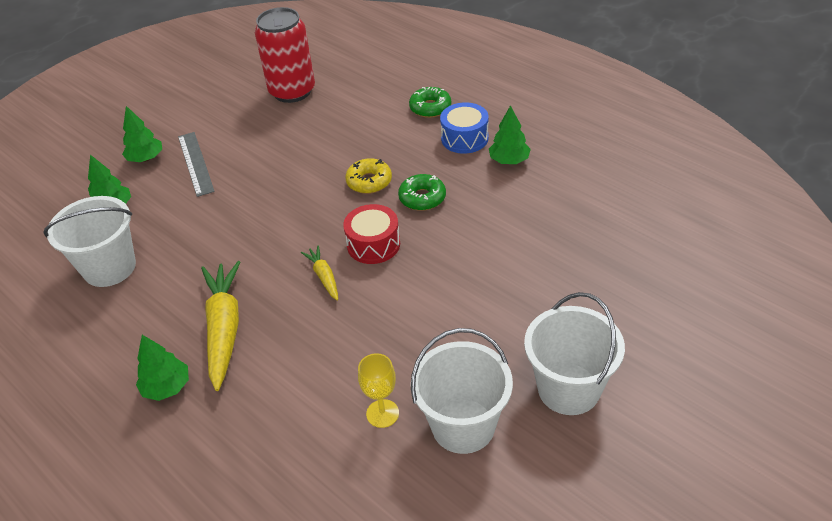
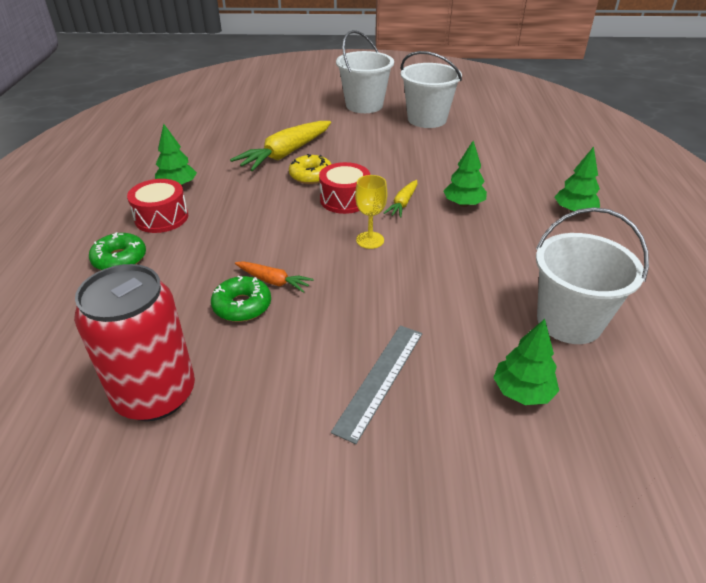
camera: 135 degrees left, 5 degrees down
green tree [122,106,162,162] -> green tree moved to [443,141,487,207]
yellow carrot [201,261,240,391] -> yellow carrot moved to [230,121,331,171]
yellow donut [345,158,392,194] -> yellow donut moved to [289,154,331,184]
yellow goblet [358,353,399,428] -> yellow goblet moved to [355,175,387,249]
green donut [398,174,446,211] -> green donut moved to [211,276,271,322]
blue drum [440,102,488,154] -> red drum [127,179,188,233]
none -> orange carrot [235,261,314,293]

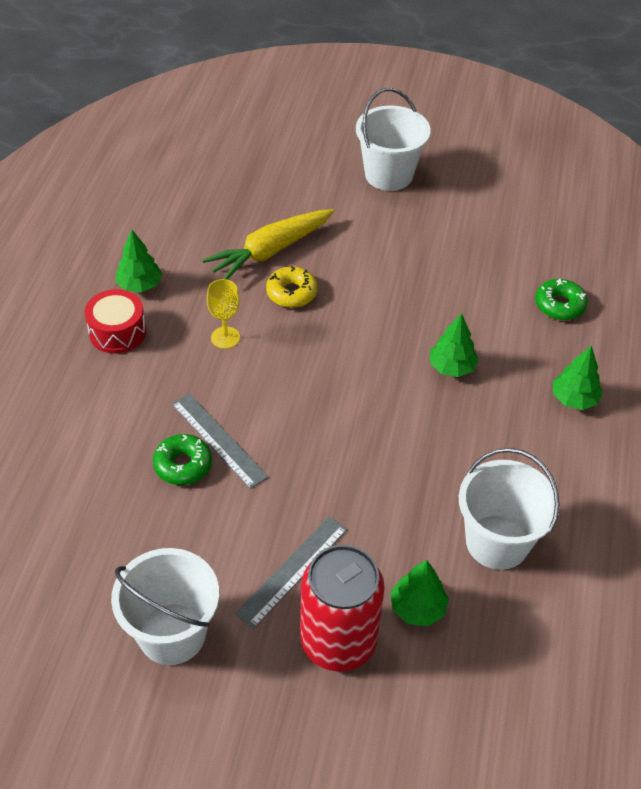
camera: 10 degrees right, 10 degrees up
red can [74,264,195,421] -> red can moved to [300,545,385,672]
green donut [89,232,146,270] -> green donut moved to [535,279,588,320]
orange carrot [235,261,314,293] -> grey ruler [172,393,269,489]
red drum [319,162,370,214] -> none
yellow goblet [355,175,387,249] -> yellow goblet moved to [207,279,240,349]
yellow carrot [384,180,418,218] -> none
white bucket [401,51,462,128] -> white bucket moved to [111,548,219,665]

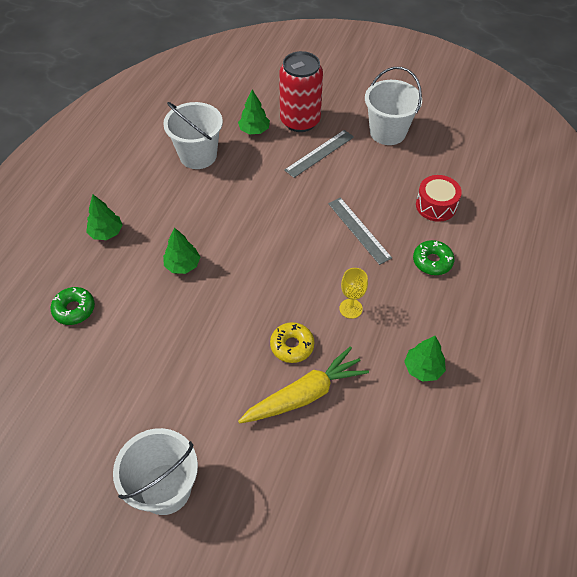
camera: 170 degrees left, 5 degrees up
red drum [85,289,146,354] -> red drum moved to [416,175,462,222]
green donut [153,434,212,485] -> green donut moved to [413,240,454,275]

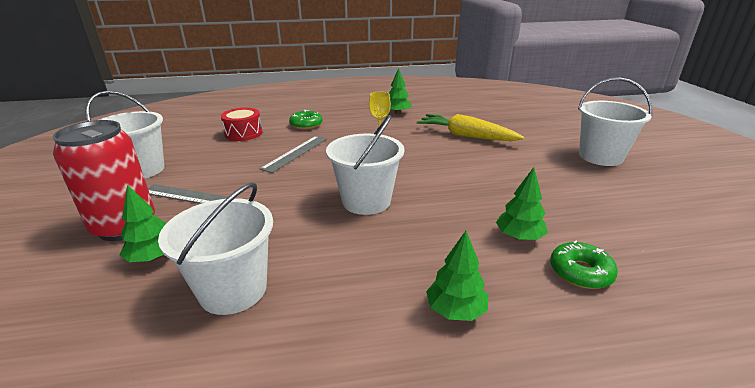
camera: 120 degrees left, 25 degrees down
green tree [163,227,200,274] -> green tree moved to [496,167,548,240]
yellow donut [270,322,314,363] -> none
none -> white bucket [326,115,405,215]

